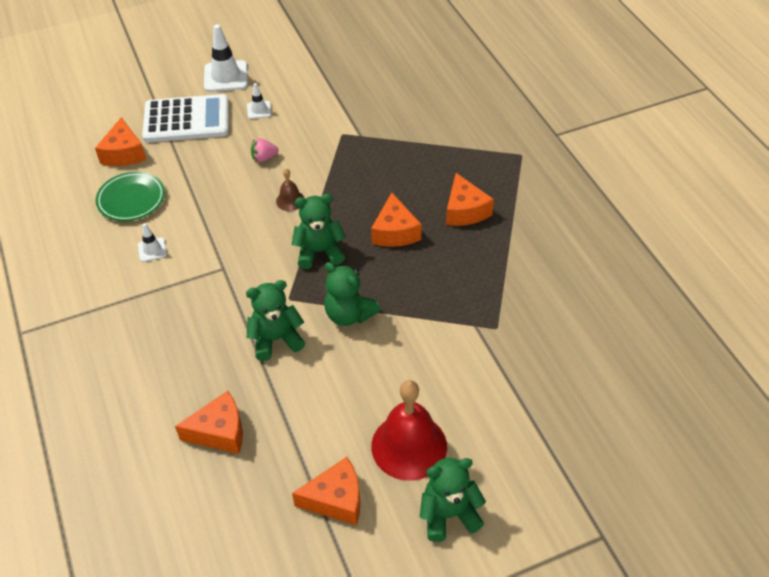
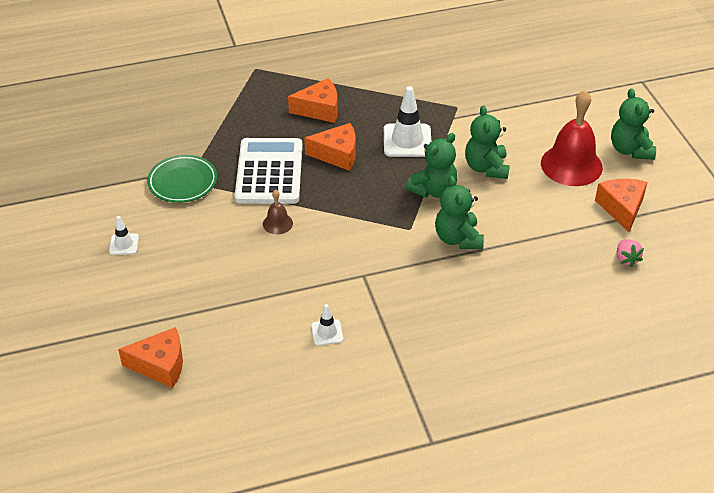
camera: 85 degrees left, 5 degrees down
green plate [96,172,165,221] -> green plate moved to [147,155,217,203]
white calculator [142,94,229,142] -> white calculator moved to [235,138,303,204]
orange cheese [175,391,243,454] -> none
white traffic cone [204,24,248,92] -> white traffic cone moved to [384,86,431,157]
pink strawberry [251,138,279,162] -> pink strawberry moved to [617,240,644,267]
green teddy bear [291,194,346,269] -> green teddy bear moved to [465,105,510,179]

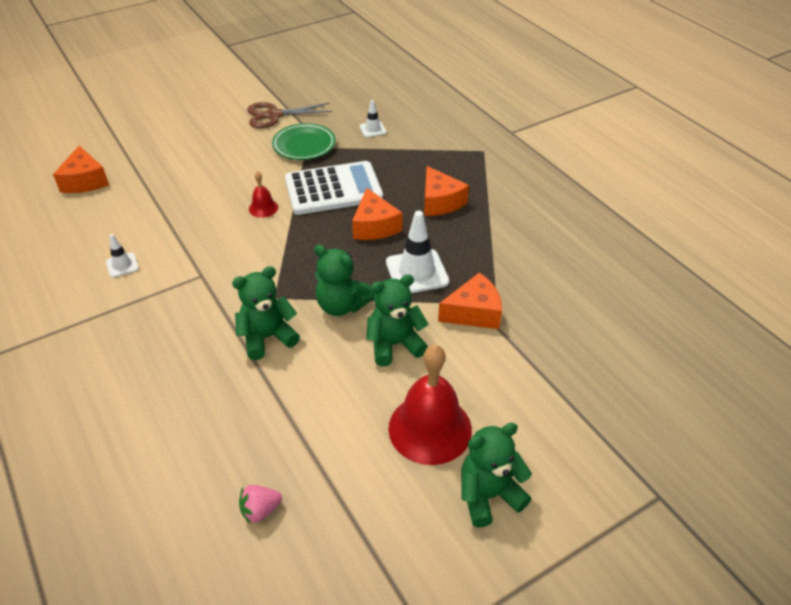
camera: 75 degrees right, 0 degrees up
white traffic cone [109,216,139,255] -> white traffic cone moved to [360,100,387,137]
brown bell [263,190,293,234] -> red bell [249,171,278,218]
orange cheese [595,179,647,232] -> orange cheese moved to [438,272,502,329]
none -> brown scissors [247,102,332,128]

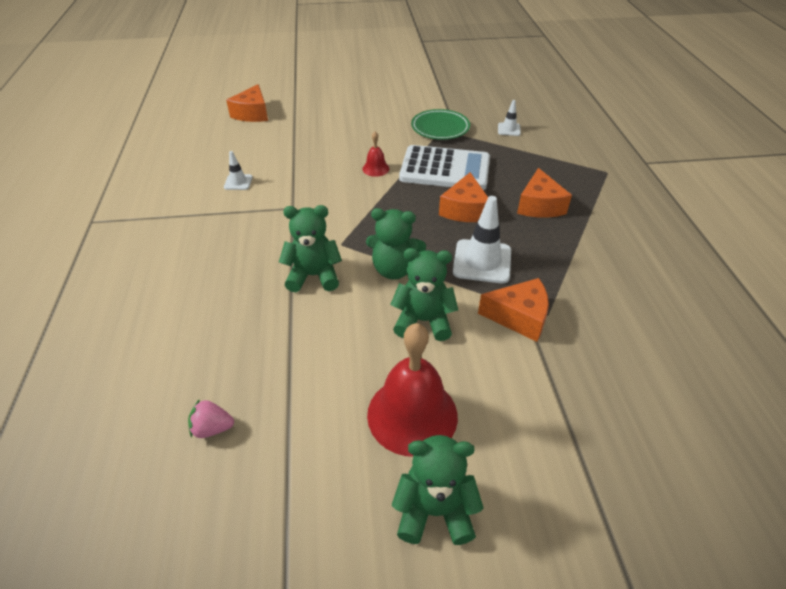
camera: 25 degrees right, 0 degrees up
brown scissors [247,102,332,128] -> none
green teddy bear [314,245,374,316] -> green teddy bear turned 45 degrees counterclockwise [366,208,426,280]

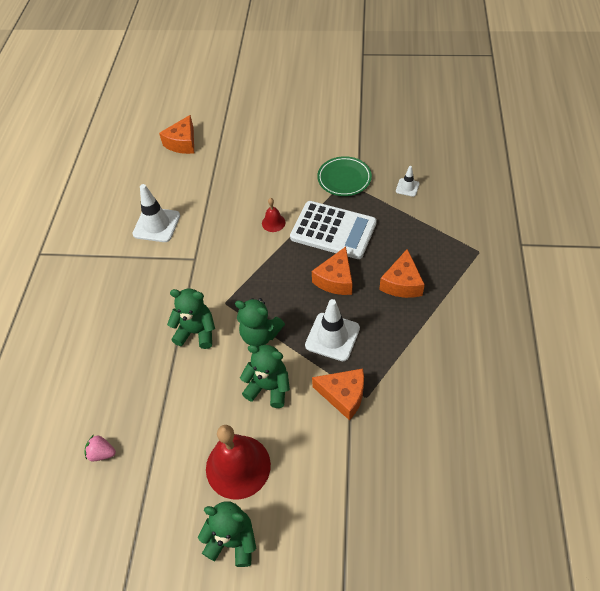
camera: 15 degrees right, 10 degrees up
white traffic cone [224,151,253,190] -> white traffic cone [132,184,180,242], size x1.90

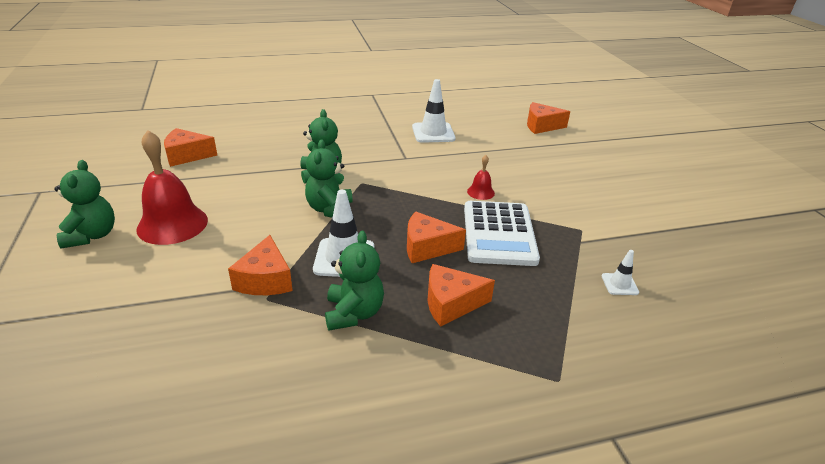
camera: 65 degrees right, 20 degrees down
pink strawberry [85,435,116,461] -> orange cheese [164,128,218,167]
green teddy bear [240,345,290,408] -> green teddy bear moved to [325,231,384,331]
green plate [317,156,372,196] -> none

